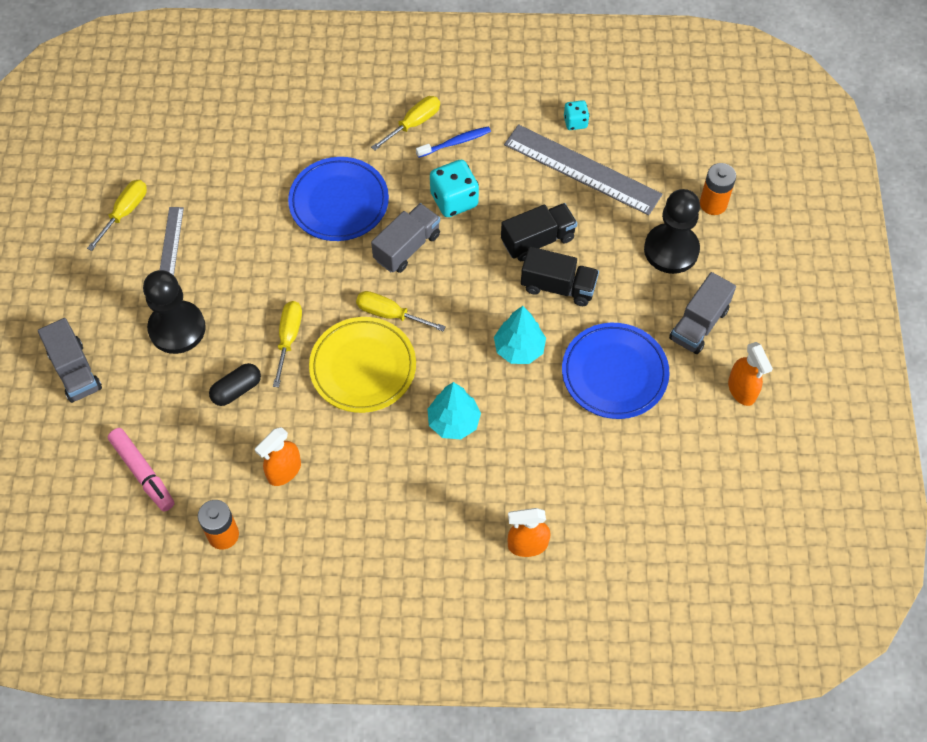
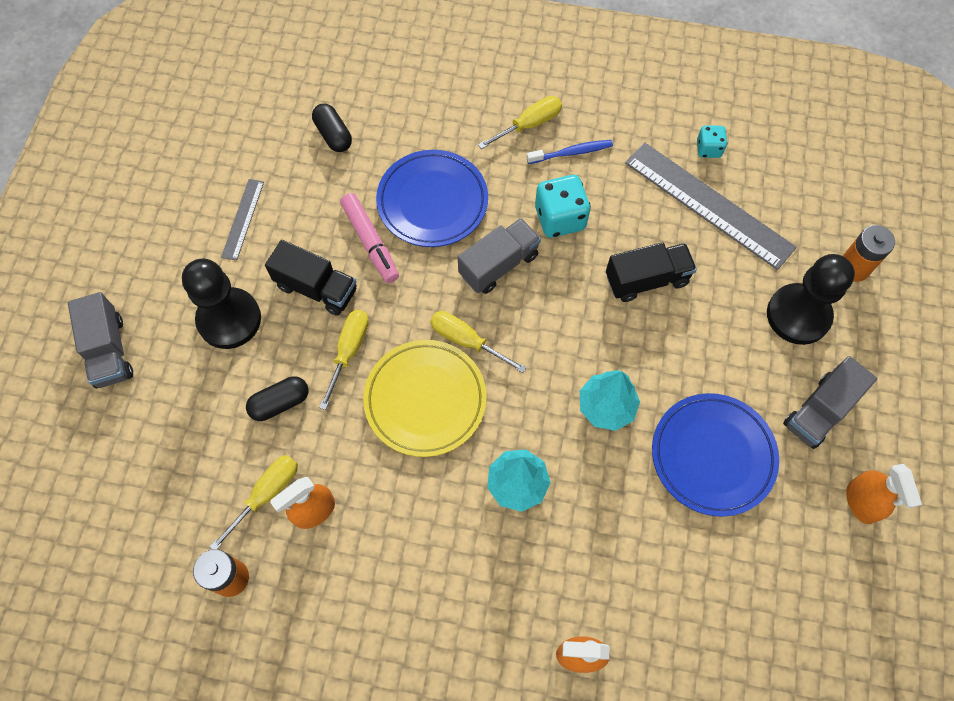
camera: 10 degrees right, 5 degrees up
yellow screwdriver [87,180,147,251] -> yellow screwdriver moved to [209,455,298,549]
pink marker [108,428,174,512] -> pink marker moved to [340,193,399,283]
black truck [521,246,599,306] -> black truck moved to [265,240,356,316]
none -> black capsule [312,104,352,152]

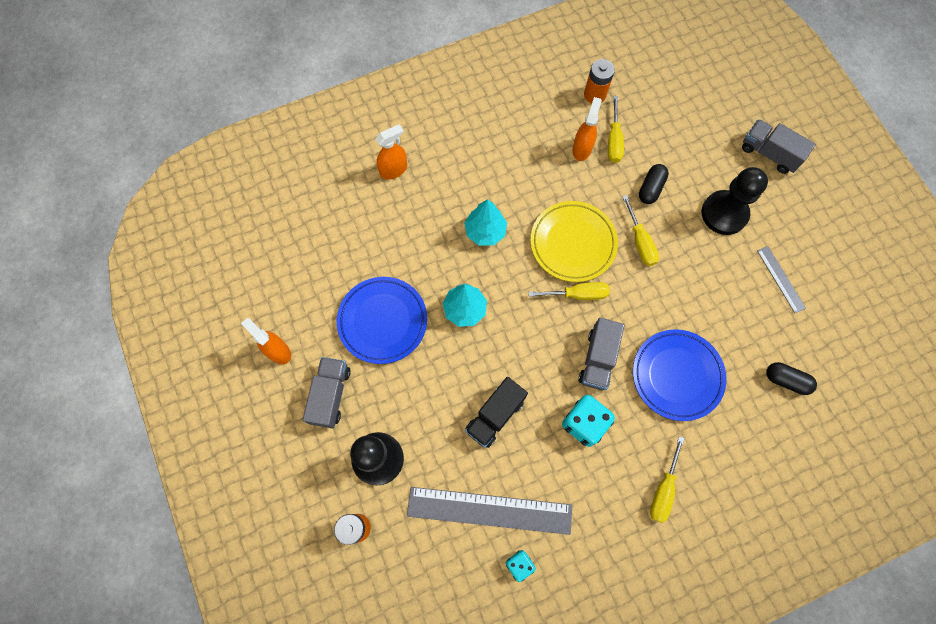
camera: 145 degrees right, 5 degrees up
black truck [265,240,356,316] -> none
pink marker [340,193,399,283] -> none
blue toothbrush [526,140,613,164] -> none

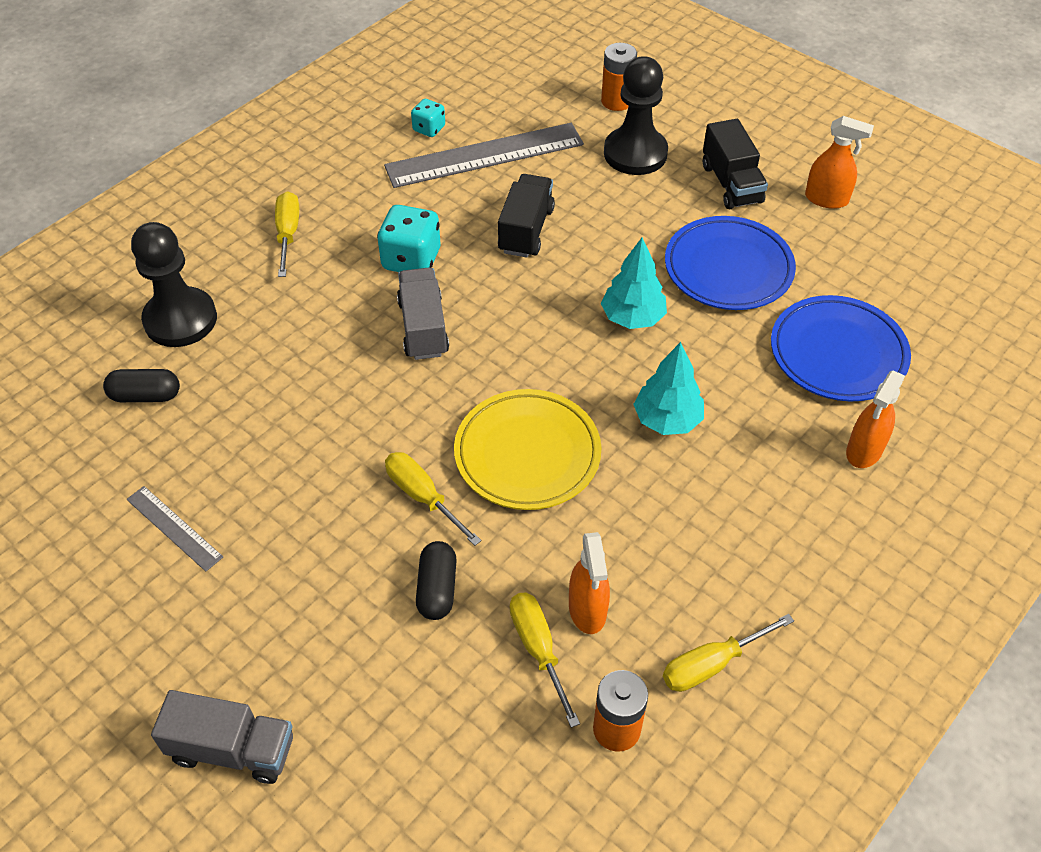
camera: 155 degrees right, 20 degrees down
grey truck [303,357,351,429] -> black truck [703,119,768,209]
yellow screwdriver [529,282,610,300] -> yellow screwdriver moved to [663,614,794,692]
blue plate [633,329,727,421] -> blue plate moved to [771,295,911,401]
black pawn [702,167,768,235] -> black pawn moved to [131,222,217,347]

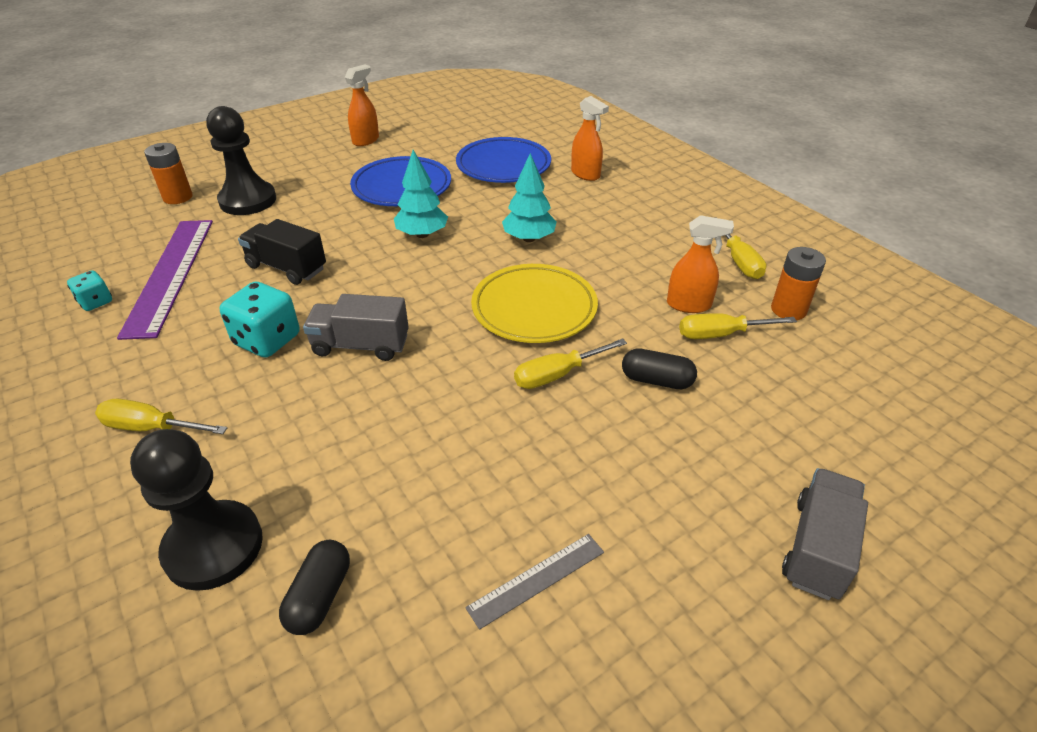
camera: 75 degrees left, 10 degrees down
grey ruler [384,123,584,188] -> purple ruler [117,220,213,340]
black truck [703,119,768,209] -> none

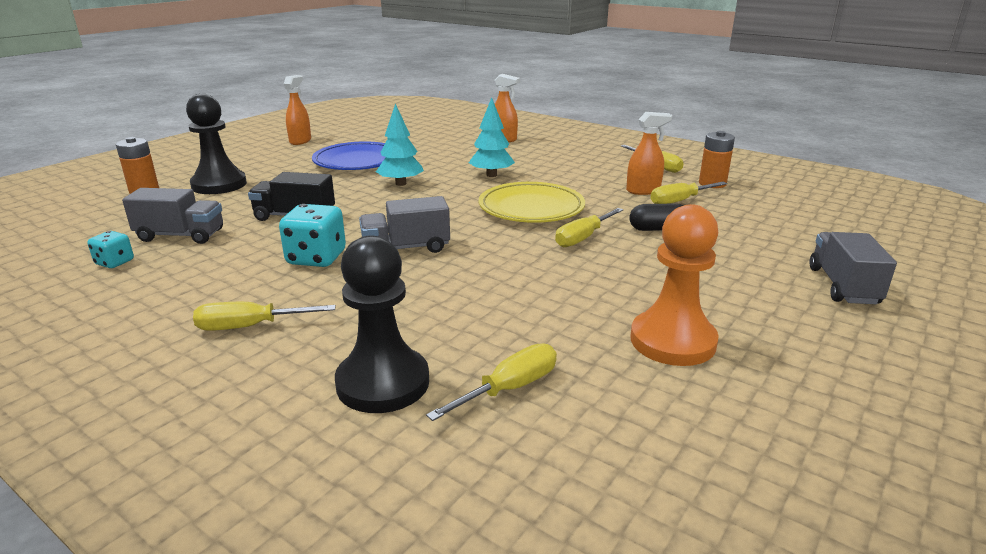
camera: 20 degrees left, 15 degrees down
purple ruler [117,220,213,340] -> grey truck [122,188,223,244]
black capsule [279,540,350,635] -> yellow screwdriver [426,343,557,421]
blue plate [456,137,551,183] -> none
grey ruler [465,534,604,630] -> orange pawn [630,204,719,366]

